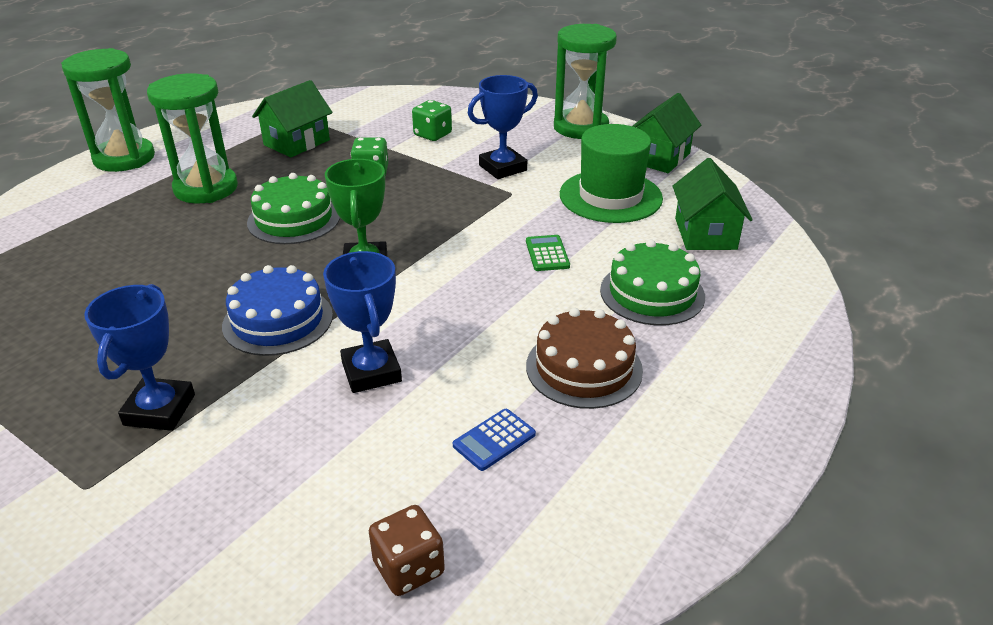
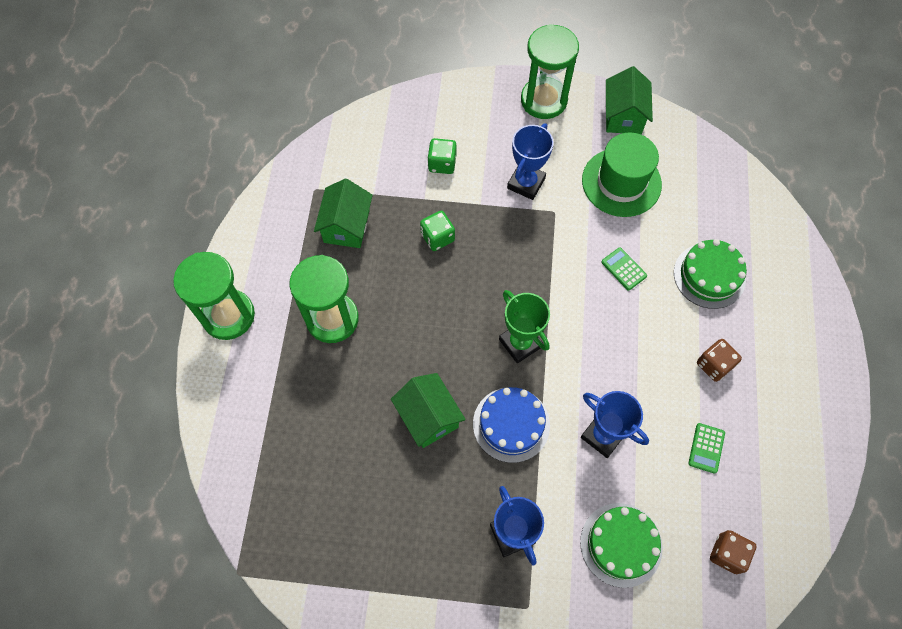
camera: 30 degrees left, 30 degrees up
green cake [247,173,340,244] -> green cake moved to [580,503,663,588]
blue calculator [453,409,536,471] -> green calculator [688,423,725,474]
brown cake [526,308,643,409] -> brown dice [697,339,742,382]
green house [672,158,753,250] -> green house moved to [391,373,466,448]

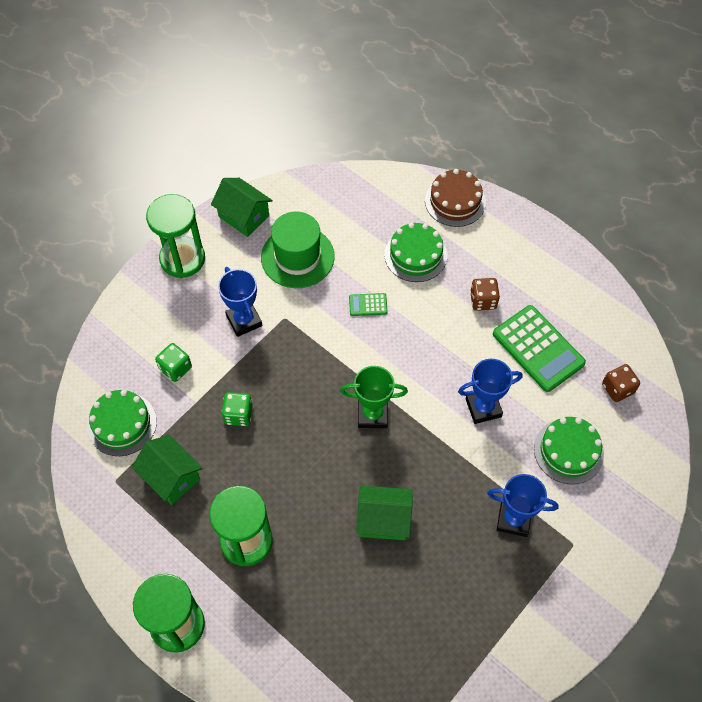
camera: 55 degrees left, 5 degrees down
blue cake [473,387,550,463] -> none
green calculator [688,423,725,474] -> green calculator [493,305,586,392], size x2.20
none -> green cake [88,390,157,456]
none -> brown cake [425,169,486,227]

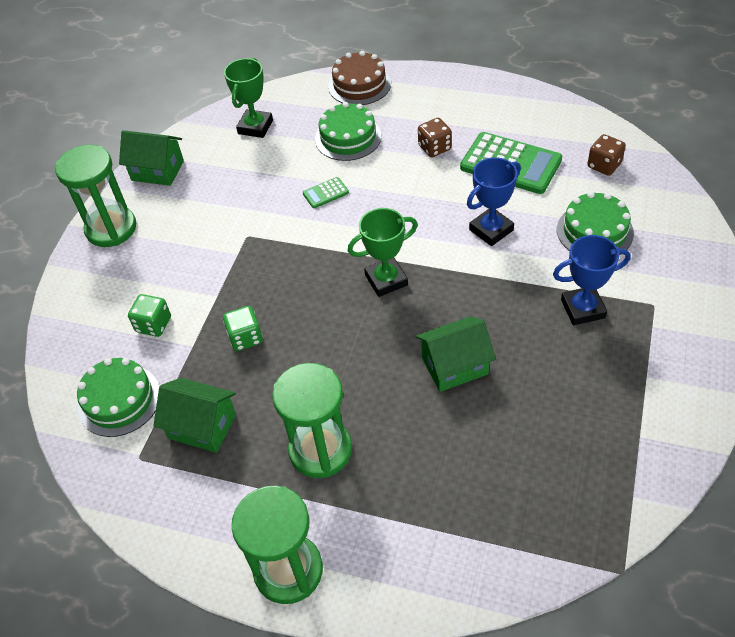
camera: 20 degrees left, 10 degrees down
blue trophy [218,267,262,337] -> none
green hat [261,211,335,288] -> none
none -> green trophy [224,58,273,138]

